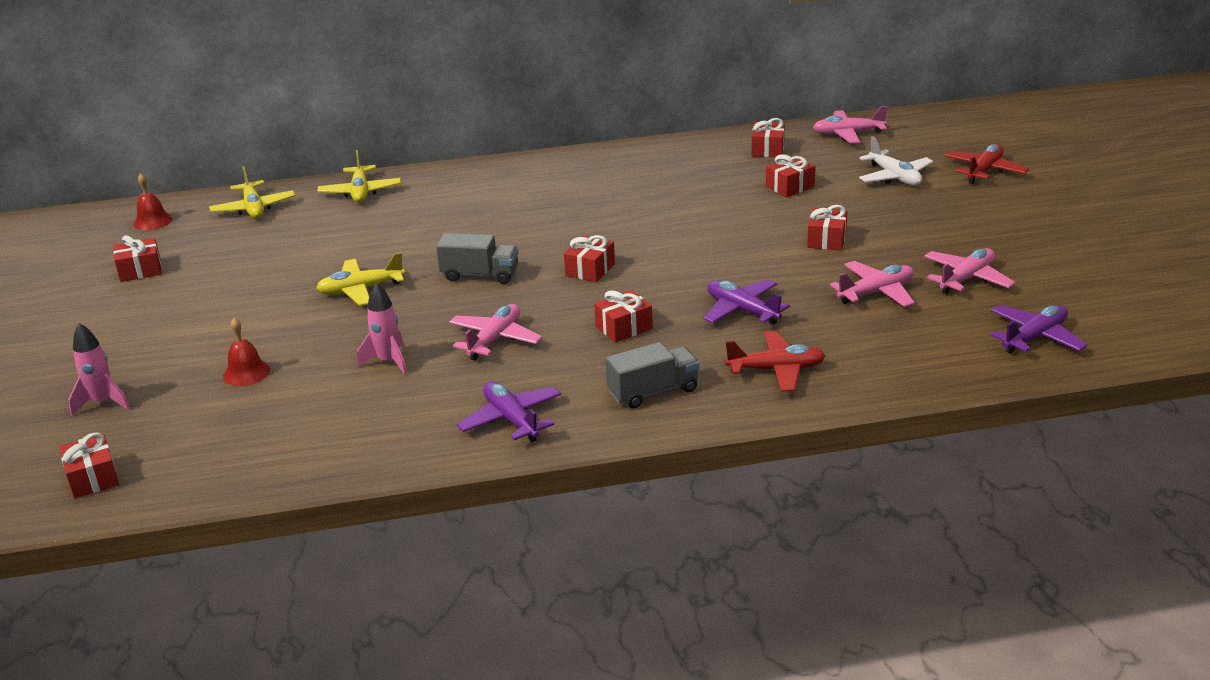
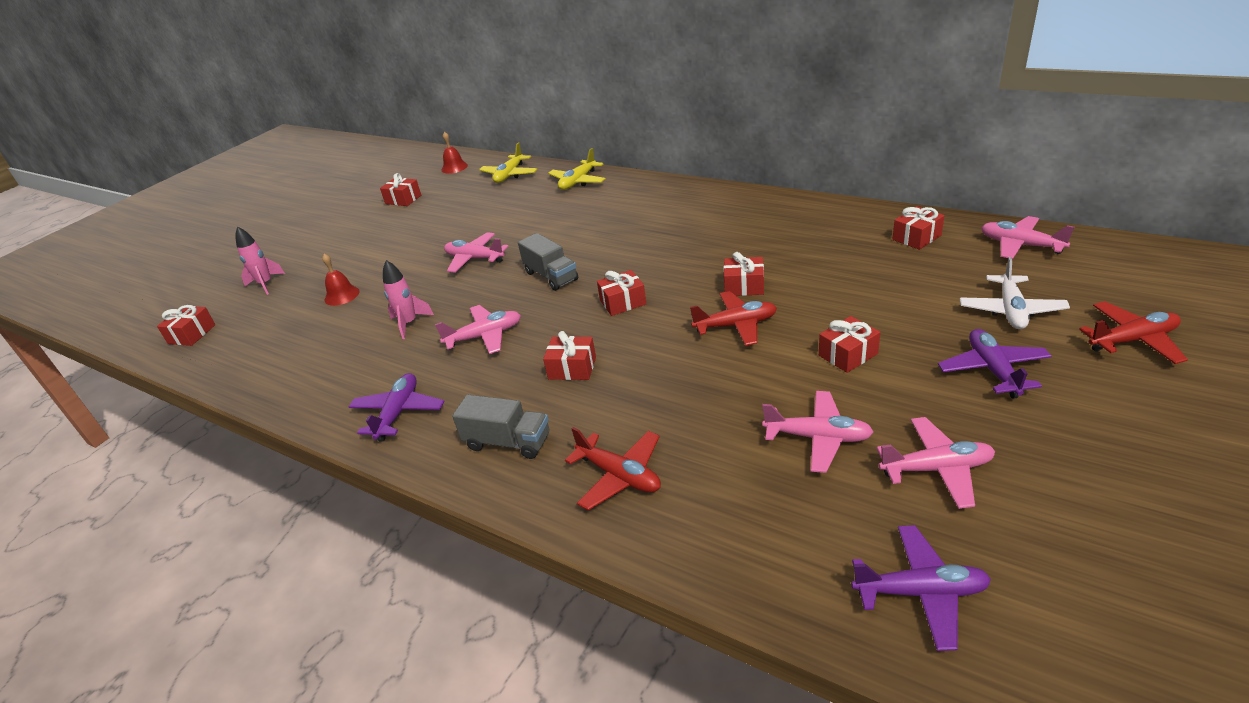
camera: 45 degrees right, 5 degrees up
yellow plane [316,252,405,306] -> pink plane [444,232,509,273]
purple plane [703,279,790,325] -> purple plane moved to [938,329,1052,399]
red gift [766,154,816,197] -> red gift moved to [724,252,764,296]
none -> red plane [690,291,777,346]

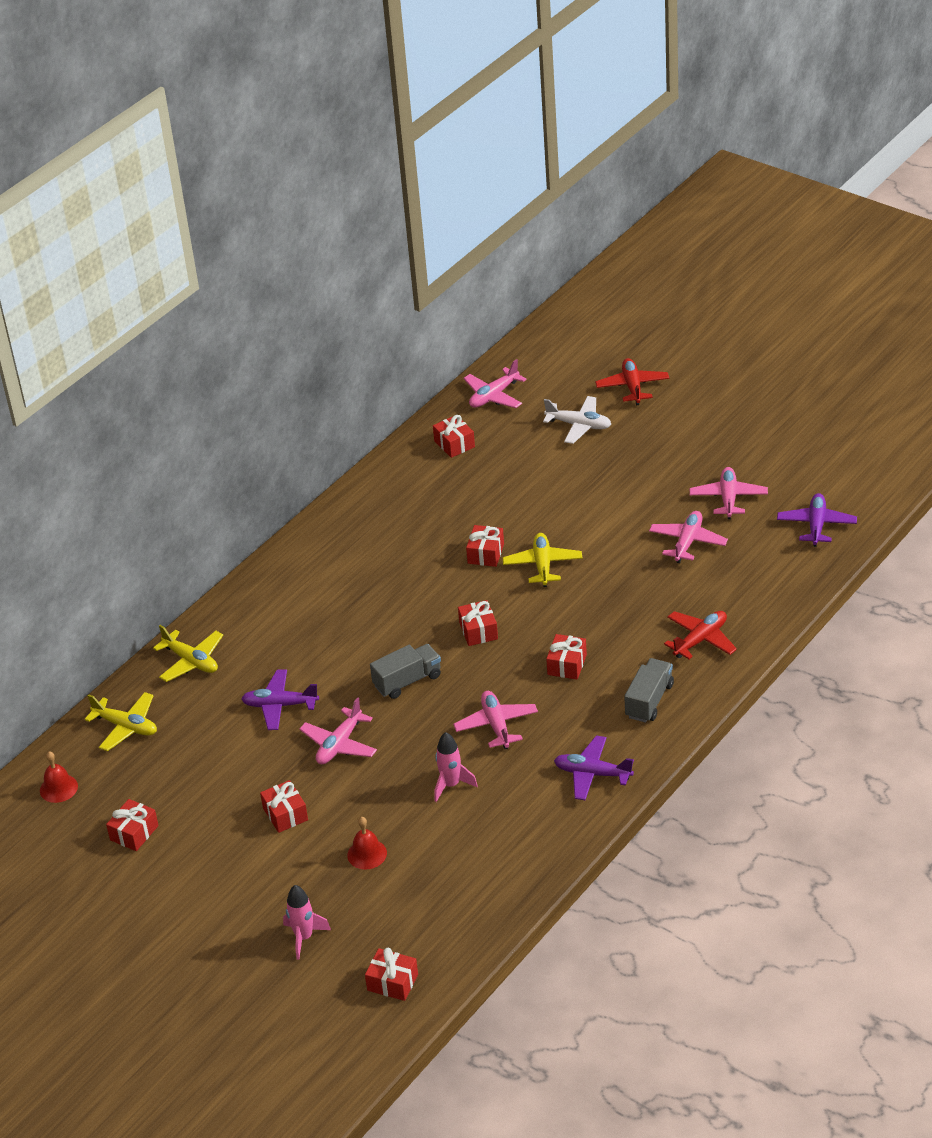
camera: 85 degrees left, 5 degrees up
red plane [690,291,777,346] -> yellow plane [503,533,582,587]
red gift [819,316,880,373] -> red gift moved to [260,780,308,833]
purple plane [938,329,1052,399] -> purple plane moved to [241,669,319,730]

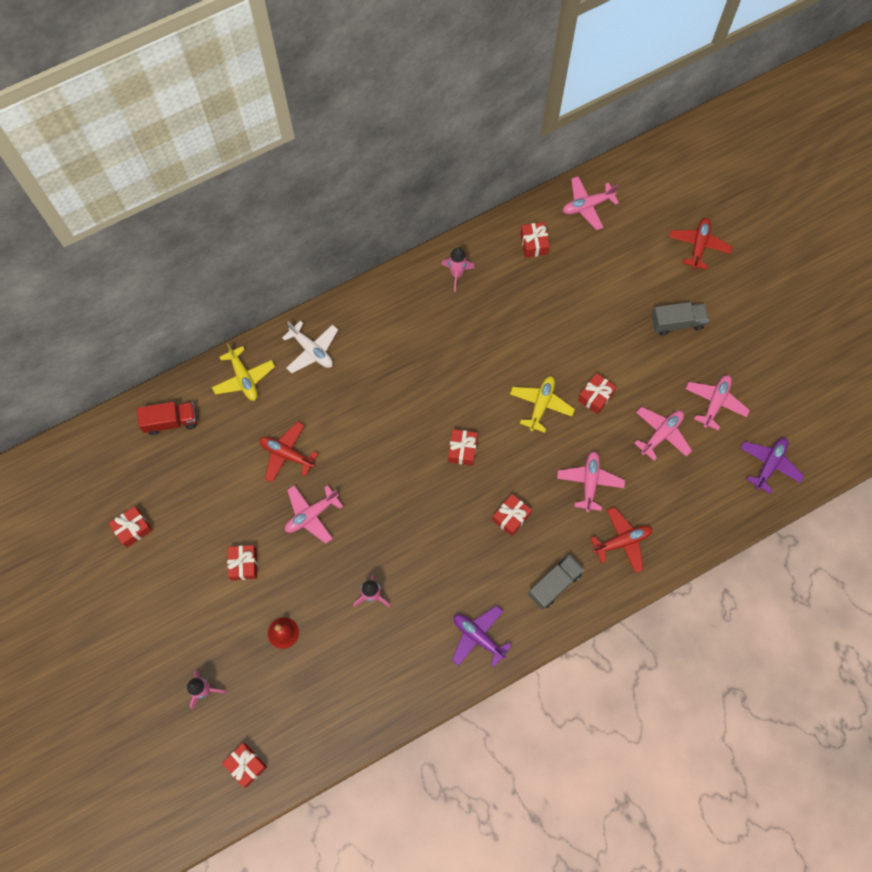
camera: 20 degrees right, 30 degrees up
red bell [40,751,78,803] -> none
yellow plane [85,692,157,751] -> red truck [137,402,197,435]
purple plane [241,669,319,730] -> red plane [259,422,318,483]
grey truck [370,644,441,699] -> grey truck moved to [651,302,709,335]
pink plane [453,691,538,749] -> pink plane moved to [557,451,625,512]
red gift [466,525,504,567] -> red gift moved to [578,373,617,414]
white plane [543,396,611,444] -> white plane moved to [282,320,338,373]
none -> pink rocket [441,247,475,292]

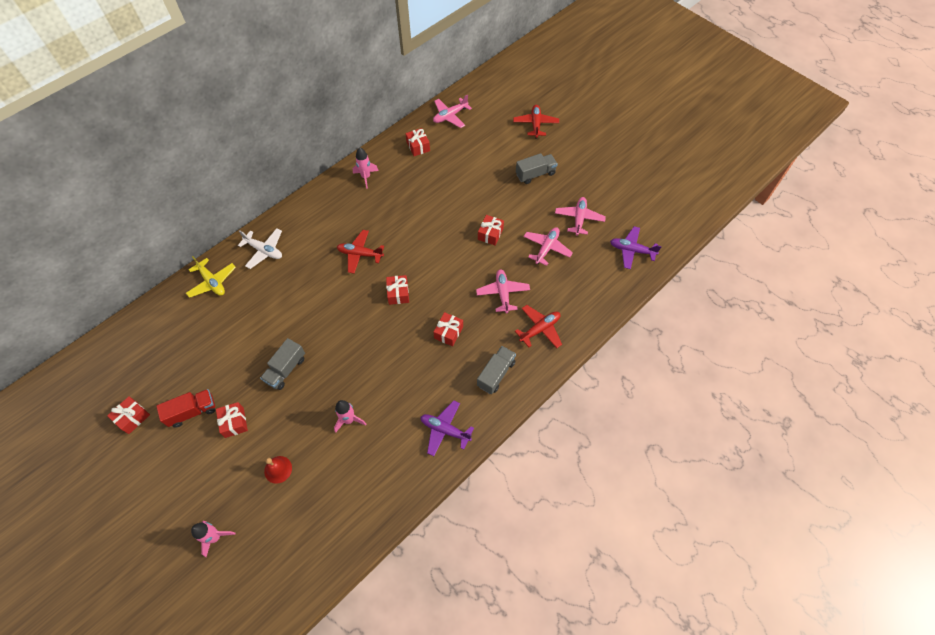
camera: 15 degrees left, 10 degrees down
red truck [137,402,197,435] -> red truck moved to [156,389,215,428]
red gift [222,743,267,787] -> none
red plane [259,422,318,483] -> red plane moved to [337,230,384,274]
pink plane [285,485,343,543] -> grey truck [260,338,305,390]
yellow plane [510,376,575,433] -> none
purple plane [741,438,804,494] -> purple plane turned 90 degrees counterclockwise [610,226,662,269]

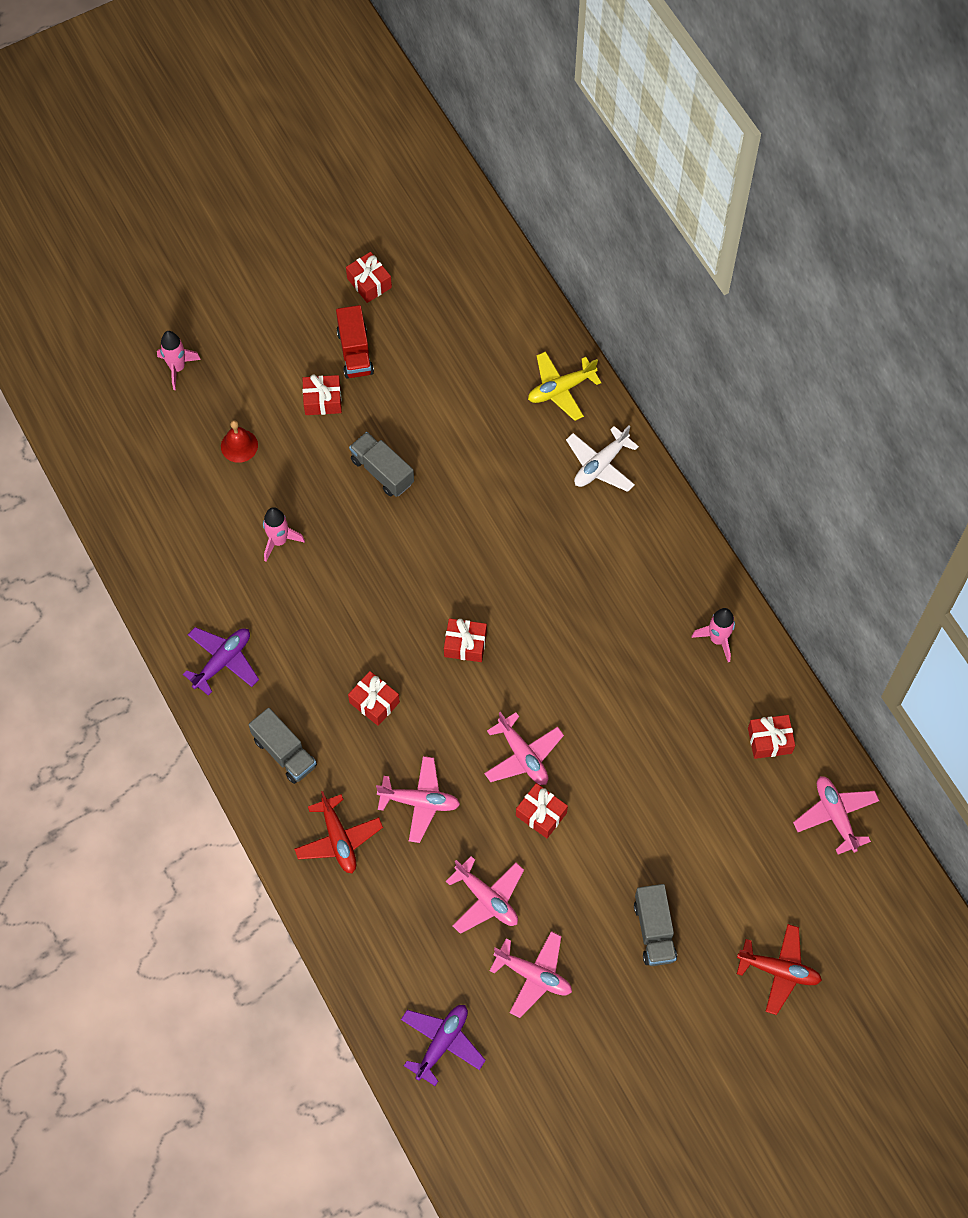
camera: 105 degrees right, 5 degrees up
red plane [337,230,384,274] -> none
none -> pink plane [484,712,564,785]

